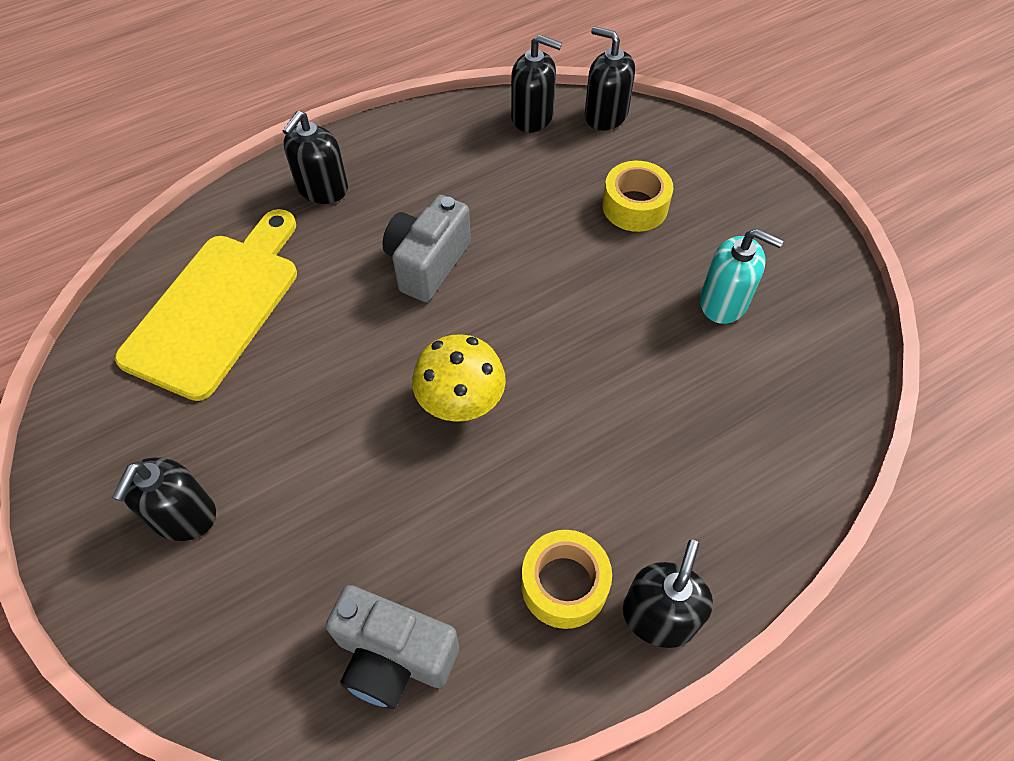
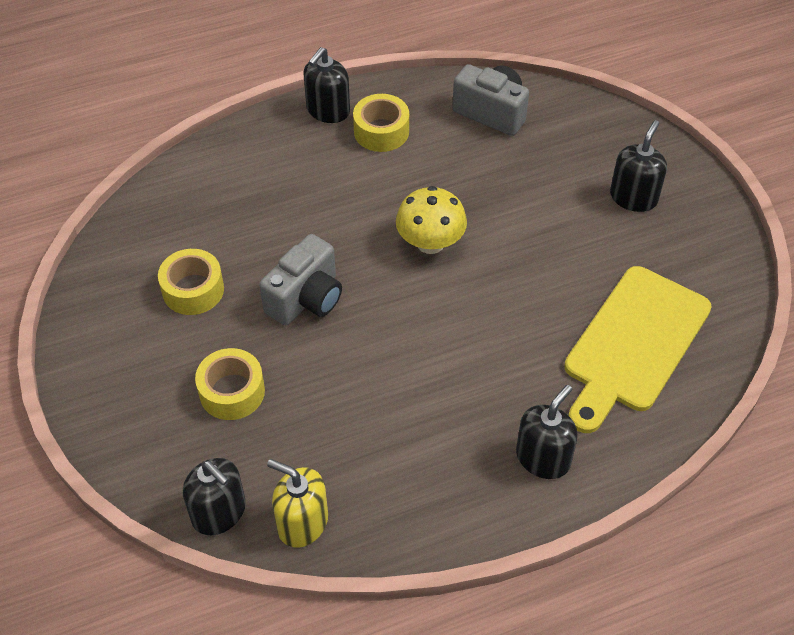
camera: 170 degrees left, 5 degrees down
grey camera [382,195,471,302] -> grey camera moved to [259,234,342,325]
black soap dispenser [511,35,562,133] -> yellow soap dispenser [267,459,328,548]
turquoise soap dispenser [700,229,784,324] -> yellow tape [158,249,224,315]

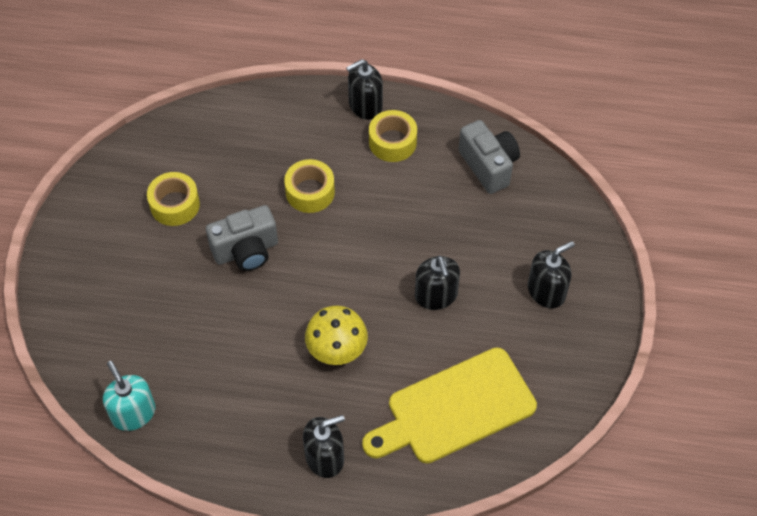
camera: 30 degrees right, 5 degrees up
black soap dispenser [183,458,246,535] -> black soap dispenser moved to [415,256,460,310]
yellow tape [195,348,265,420] -> yellow tape moved to [284,159,335,213]
yellow soap dispenser [267,459,328,548] -> turquoise soap dispenser [103,361,156,431]
yellow mushroom [396,186,467,254] -> yellow mushroom moved to [305,306,368,365]

